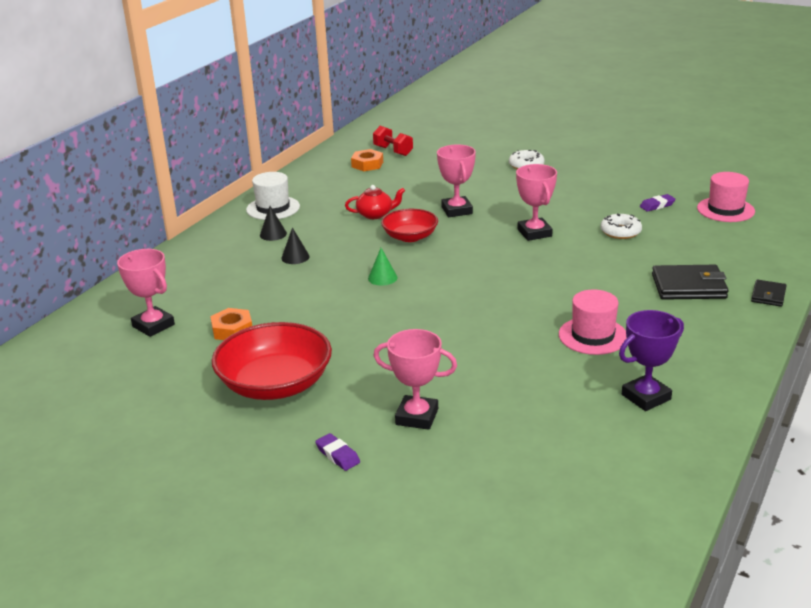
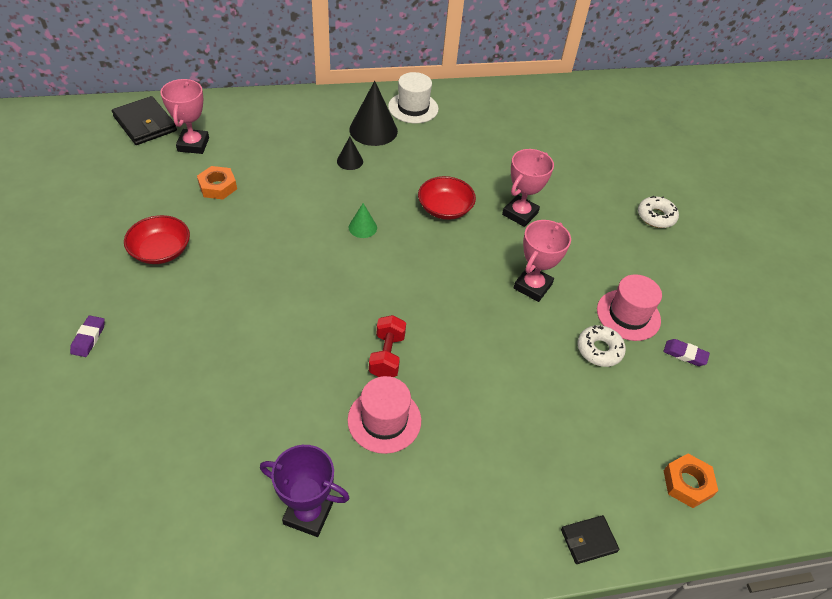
camera: 45 degrees right, 20 degrees up
red bowl [212,322,332,400] -> red bowl [124,215,190,264], size x0.61
black cone [260,206,287,241] -> black cone [349,81,398,146], size x1.92
red teapot [345,185,405,219] -> none
orange nut [351,149,383,171] -> orange nut moved to [663,454,718,508]
red dumbbell [373,126,413,156] -> red dumbbell moved to [369,315,406,377]
pink trophy [374,329,457,430] -> none
black wallet [652,265,729,300] -> black wallet moved to [112,96,177,145]
pink hat [697,172,755,222] -> pink hat moved to [597,274,662,341]

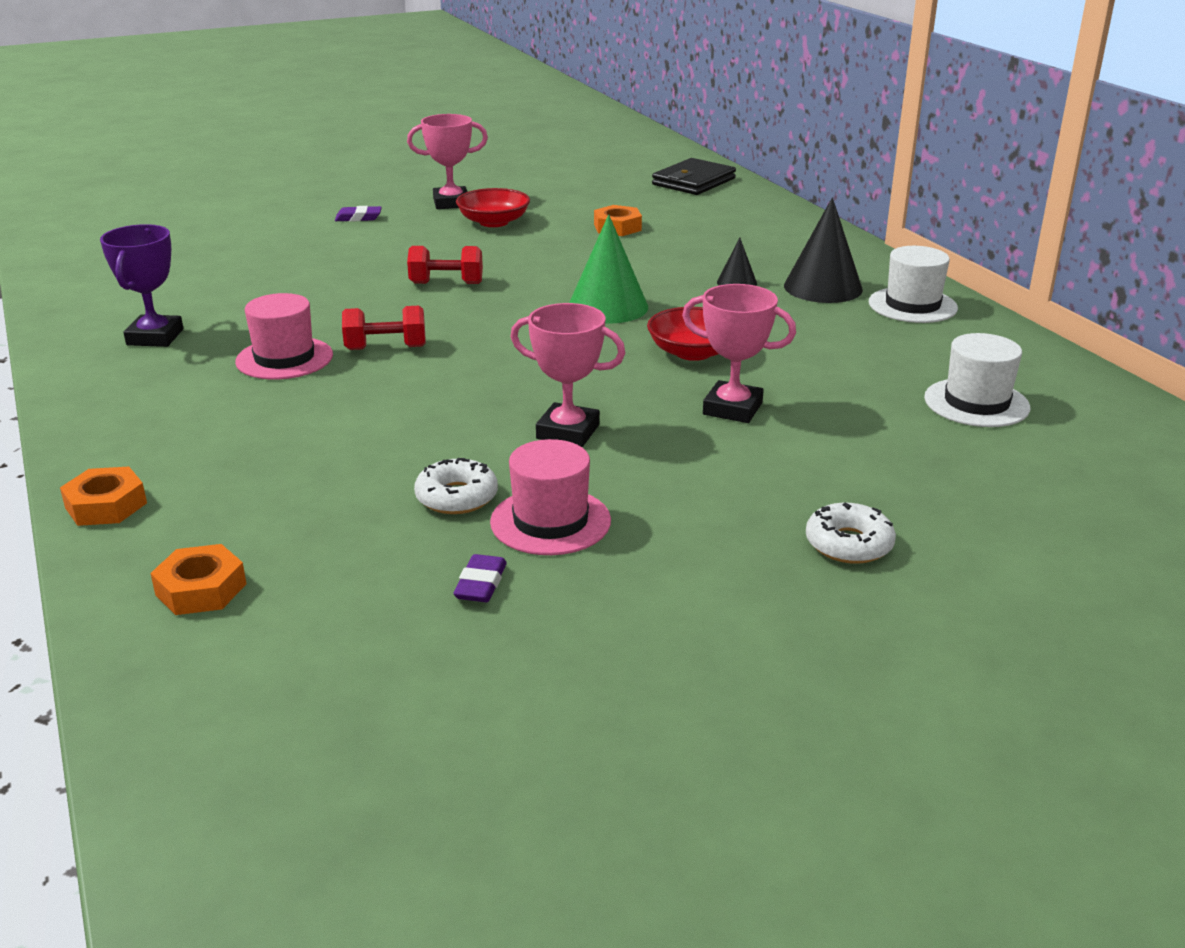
camera: 80 degrees right, 20 degrees down
pink trophy [160,79,209,154] -> pink trophy moved to [407,114,488,209]
green cone [349,203,377,238] -> green cone [569,214,648,324], size x1.92
black wallet [561,515,619,564] -> orange nut [60,466,147,526]
none -> red dumbbell [407,246,483,284]
none -> white hat [924,333,1030,427]

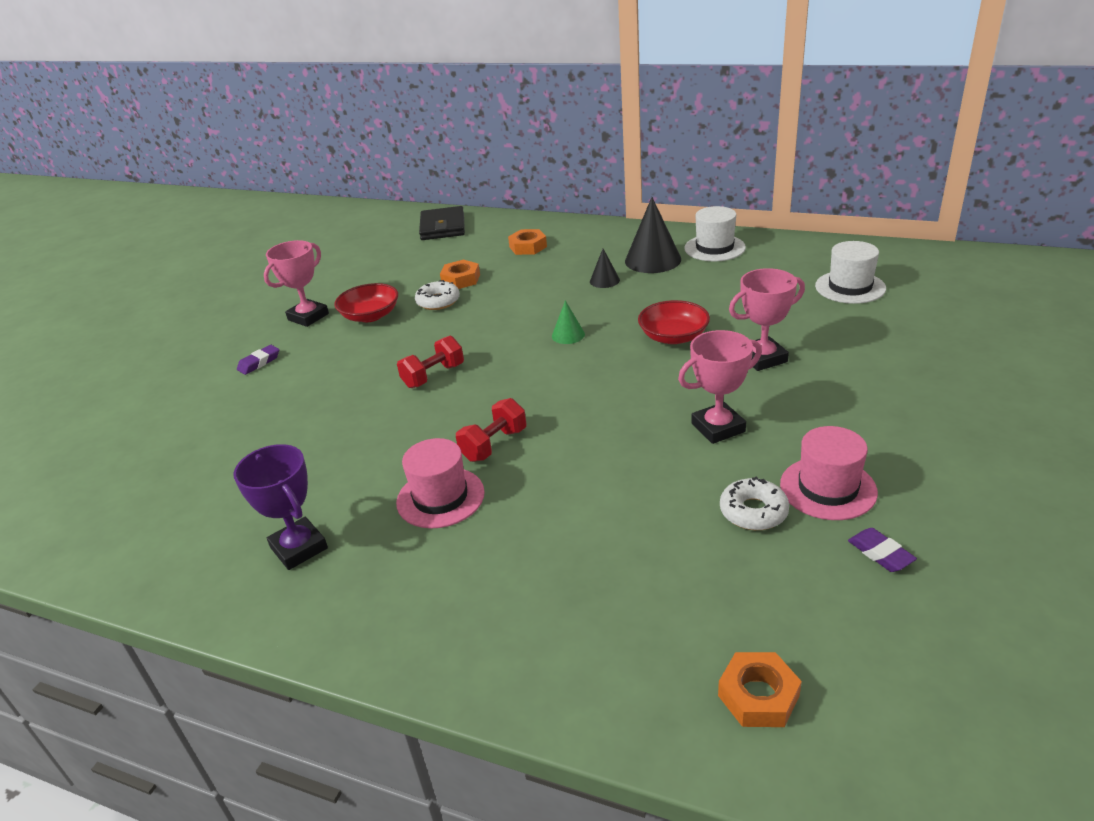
camera: 40 degrees left, 5 degrees up
orange nut [60,466,147,526] -> orange nut moved to [508,229,547,255]
green cone [569,214,648,324] -> green cone [552,300,585,344], size x0.52
white donut [806,503,896,564] -> white donut moved to [415,280,460,310]

